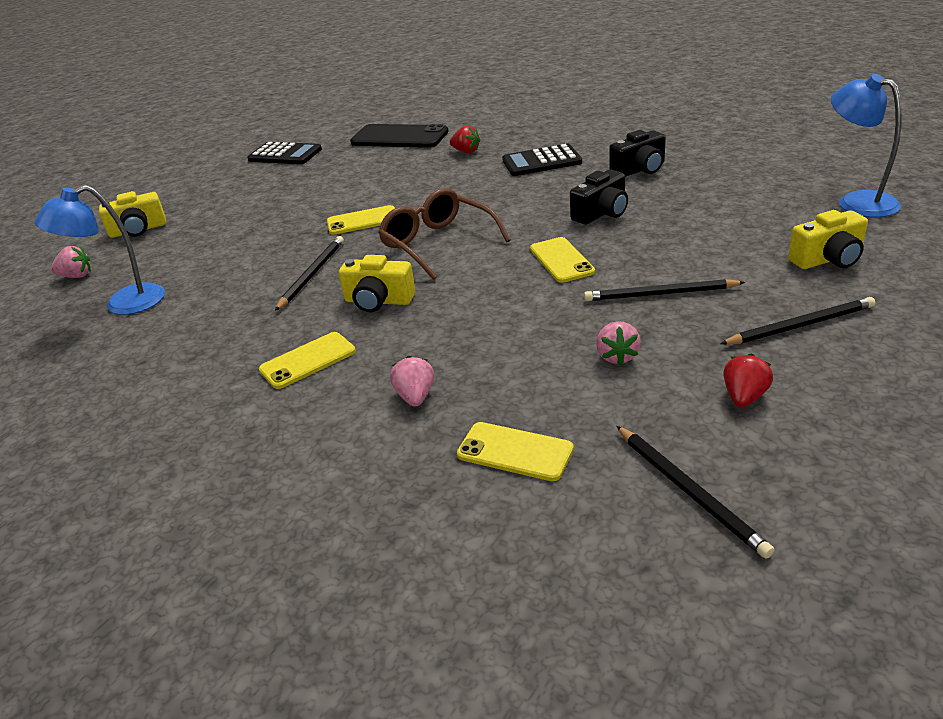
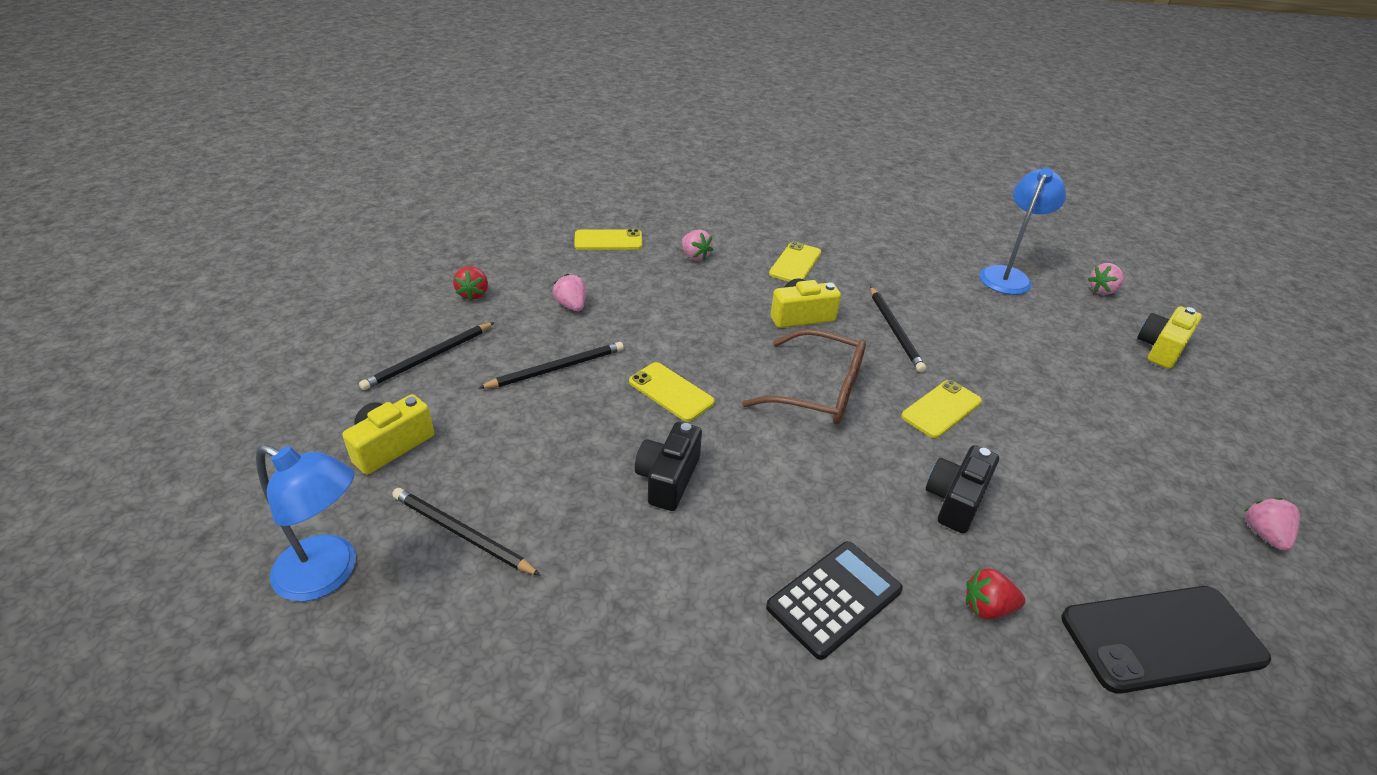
camera: 145 degrees right, 5 degrees up
black calculator [247,142,322,164] -> pink strawberry [1245,498,1300,551]
black camera [609,130,666,177] -> black camera moved to [926,445,999,534]
black pencil [617,426,775,559] -> black pencil moved to [392,488,541,576]

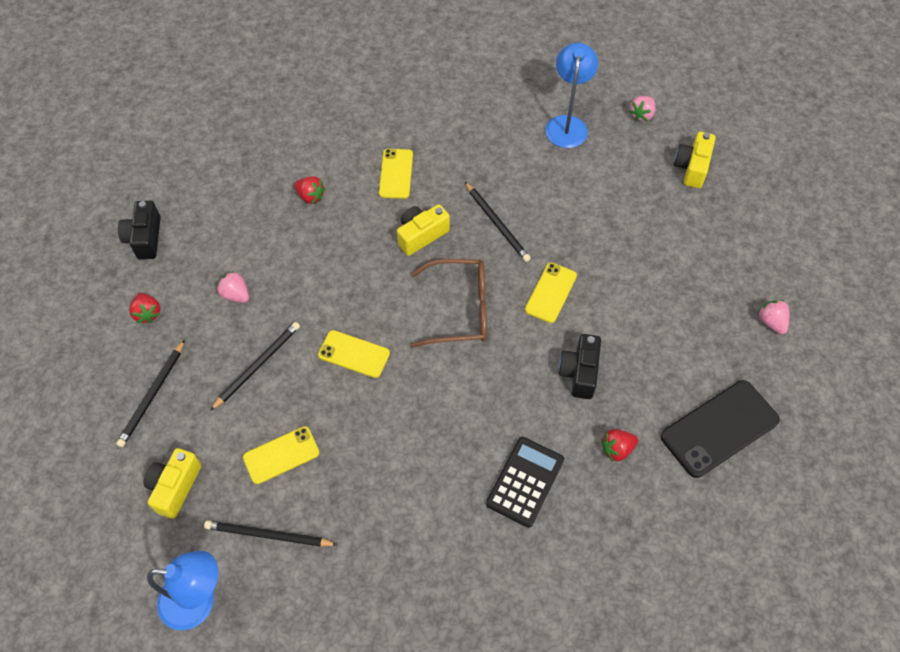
camera: 20 degrees left, 20 degrees up
yellow phone [574,229,642,250] -> yellow phone moved to [243,426,320,484]
black camera [635,422,702,511] -> black camera moved to [118,200,161,260]
pink strawberry [682,230,713,261] -> red strawberry [294,176,325,204]

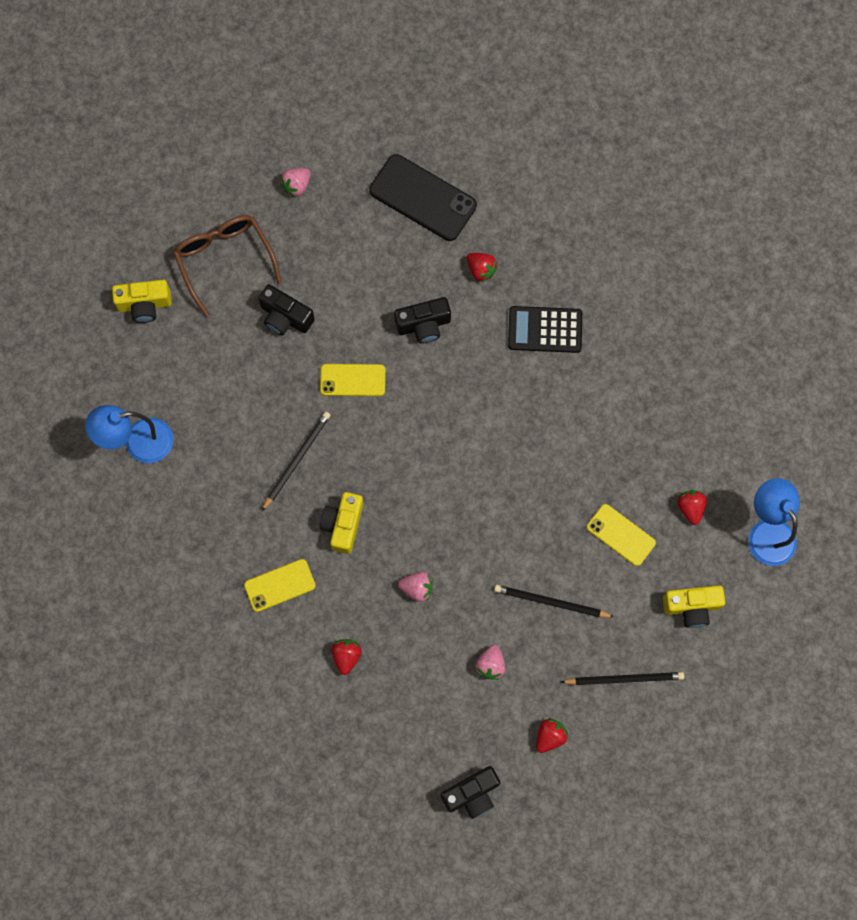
camera: 115 degrees left, 15 degrees up
black pencil [204,520,338,547] -> red strawberry [677,490,707,525]
yellow phone [318,330,390,378] -> none
yellow camera [397,204,450,256] -> yellow camera turned 75 degrees clockwise [320,492,364,554]
brown glasses [410,259,487,348] -> brown glasses moved to [173,215,282,317]
pink strawberry [629,96,656,122] -> pink strawberry moved to [398,572,433,602]
none -> black camera [258,284,315,336]

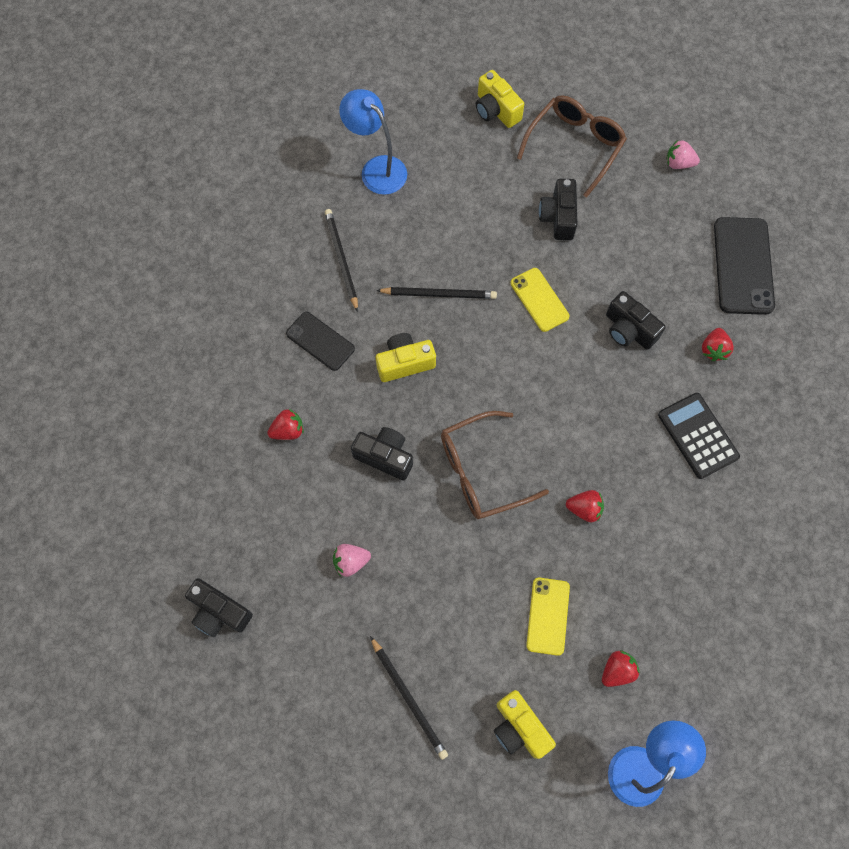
camera: 60 degrees right, 5 degrees down
yellow phone [244,559,316,612] -> black phone [286,312,355,371]
pink strawberry [398,572,433,602] -> black camera [351,427,413,480]
black pencil [494,585,614,618] -> black pencil moved to [325,209,358,312]
red strawberry [536,718,568,753] -> red strawberry moved to [566,490,604,522]
none -> brown glasses [441,411,549,519]

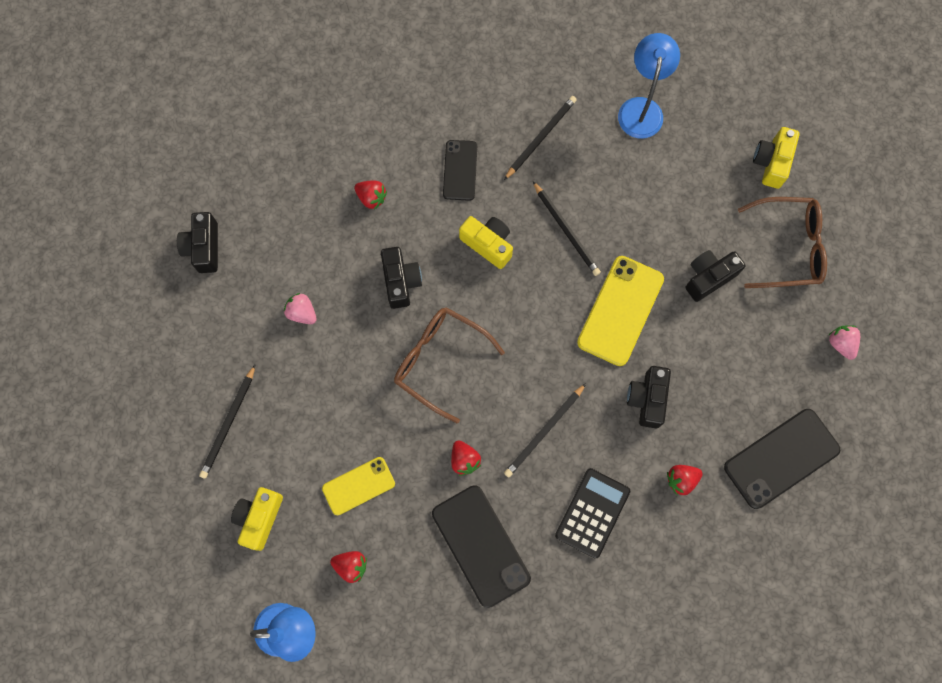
camera: 55 degrees right, 5 degrees up
yellow phone [510,268,569,332] -> yellow phone [577,256,664,366], size x1.63
none -> black phone [432,485,531,608]
none -> black pencil [504,383,586,477]

